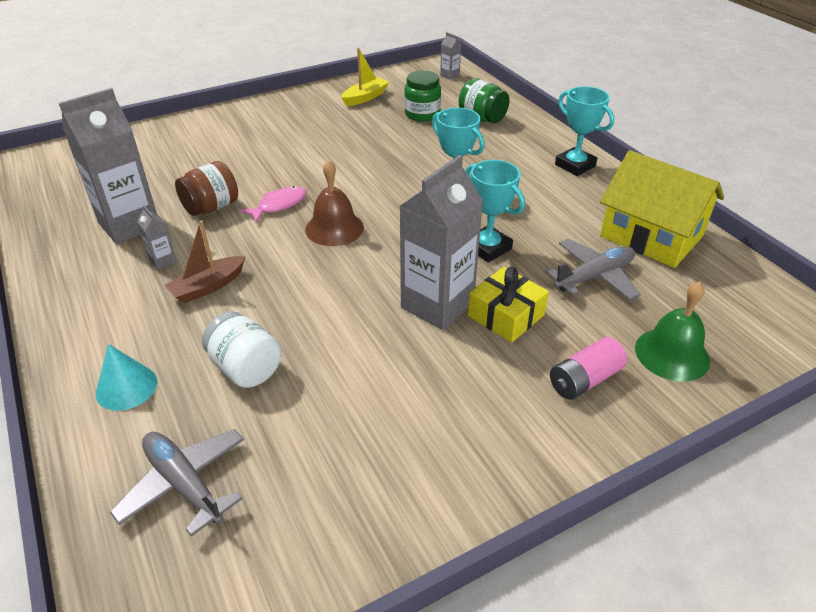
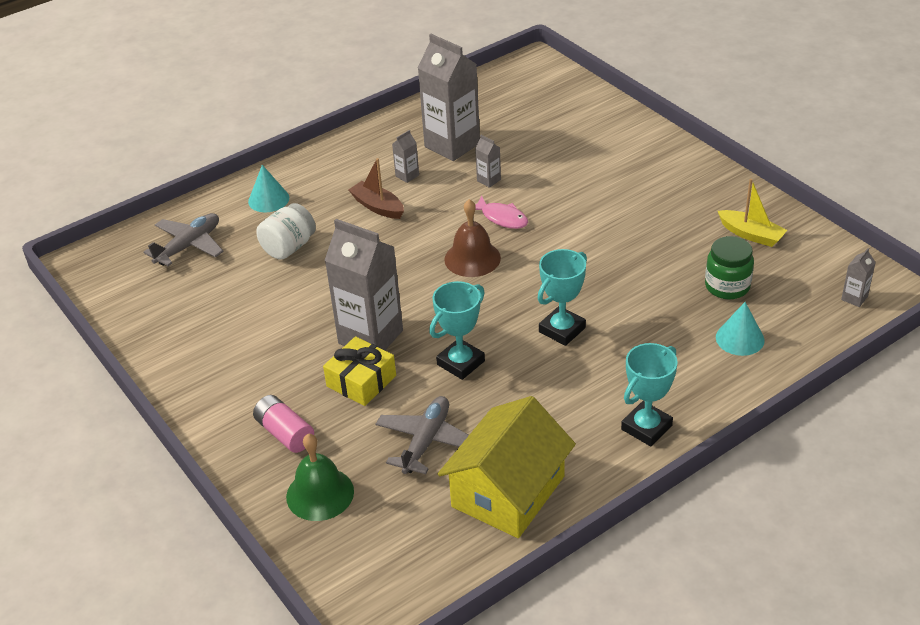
camera: 85 degrees right, 0 degrees up
brown jar [175,161,238,216] -> grey carton [475,135,501,188]
green jar [459,78,510,123] -> turquoise cone [716,302,764,356]
grey plane [545,239,641,300] -> grey plane turned 120 degrees counterclockwise [376,396,469,474]

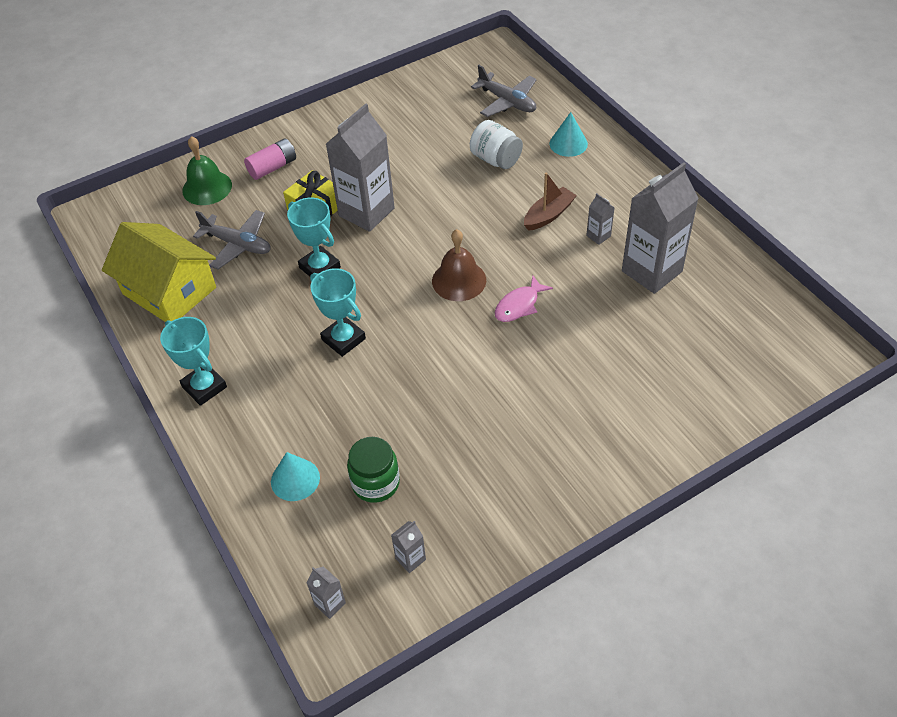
camera: 95 degrees right, 10 degrees up
grey carton [475,135,501,188] -> grey carton moved to [391,521,426,573]
yellow boat [718,179,787,247] -> none

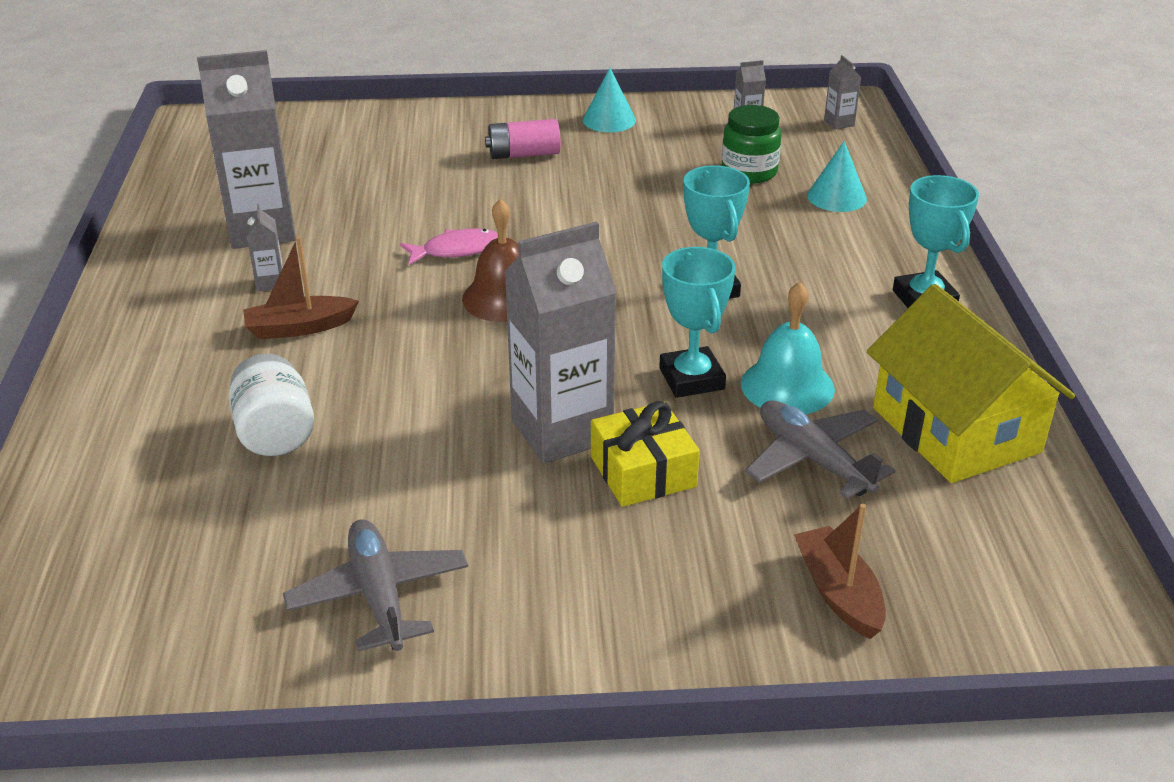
camera: 155 degrees left, 15 degrees down
green bell [182,136,232,205] -> brown boat [794,504,886,639]
pink battery [244,138,296,180] -> pink battery moved to [485,119,561,159]
grey plane [471,65,536,117] -> grey plane moved to [283,519,468,652]
turquoise cone [550,112,588,157] -> turquoise cone moved to [583,68,636,132]
none -> turquoise bell [741,282,835,414]

